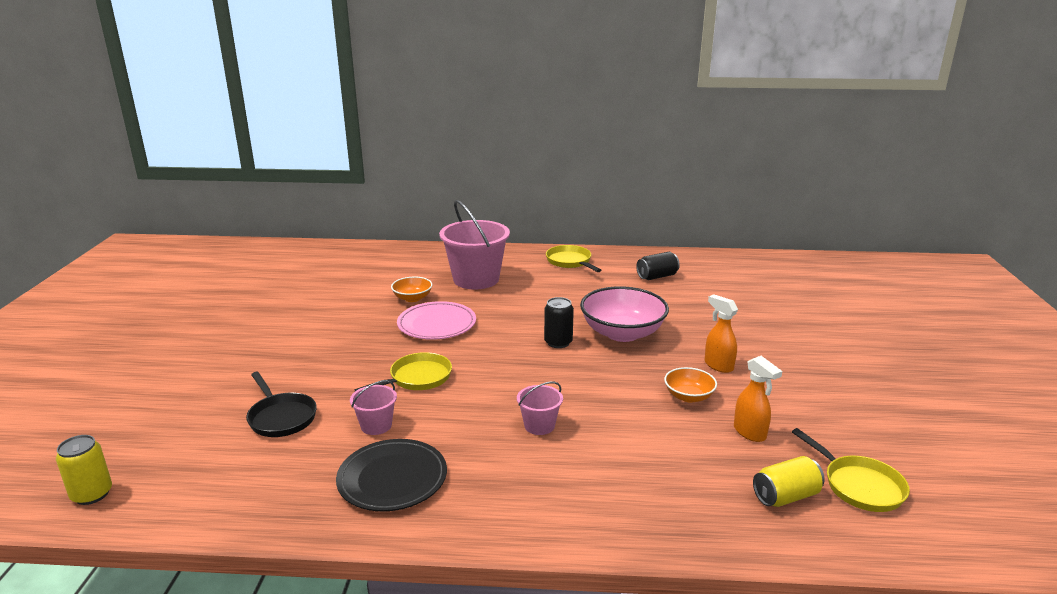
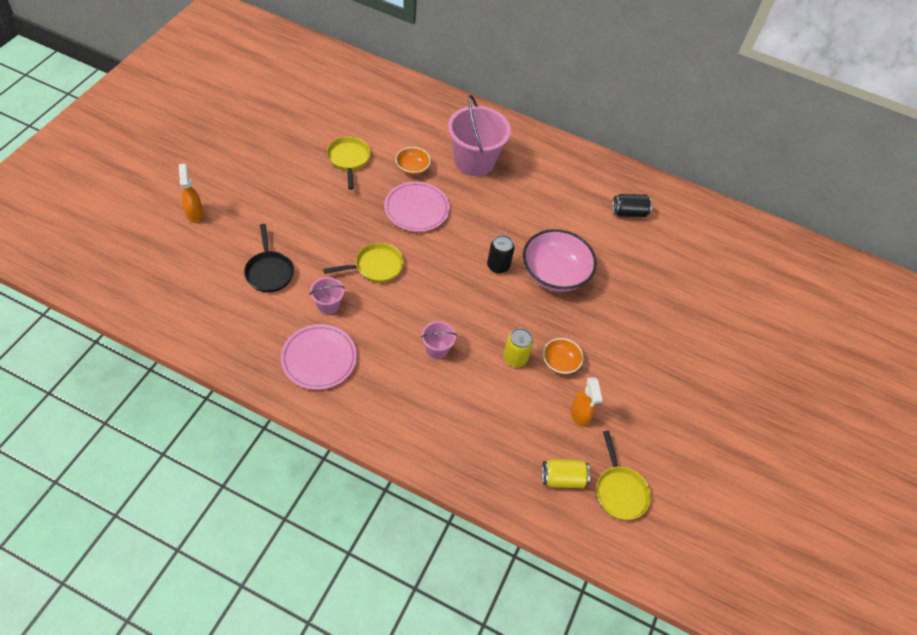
camera: 15 degrees right, 30 degrees up
yellow can [56,435,112,505] -> yellow can moved to [503,328,533,367]
black plate [336,439,447,512] -> pink plate [281,324,357,390]
yellow pan [546,245,601,272] -> yellow pan moved to [327,137,371,190]
orange spray bottle [705,294,738,373] -> orange spray bottle moved to [179,164,203,223]

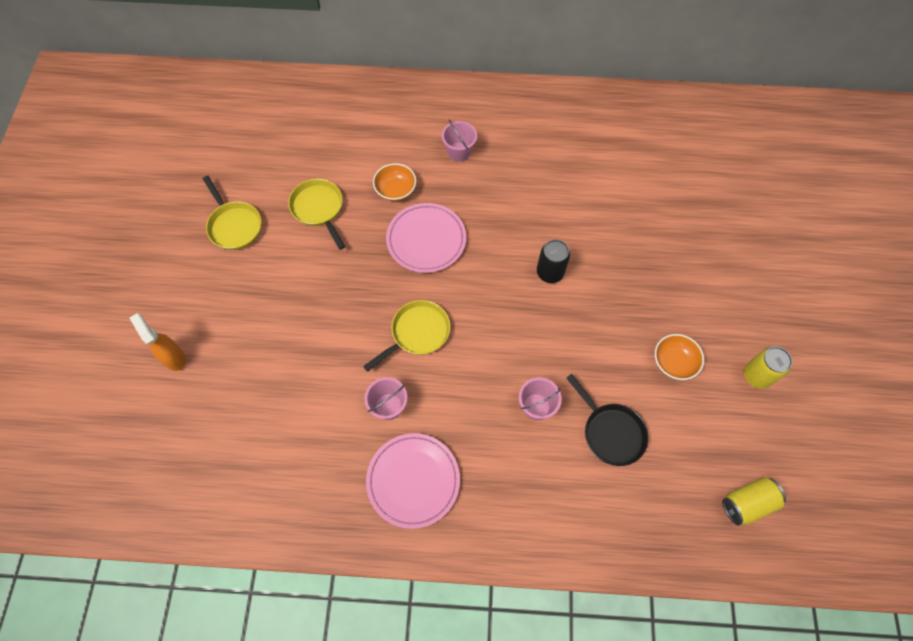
camera: 15 degrees left, 10 degrees up
black pan [244,224,294,293] -> black pan moved to [567,374,649,466]
pink bucket [448,95,511,176] -> pink bucket [442,120,477,162], size x0.47
yellow can [503,328,533,367] -> yellow can moved to [744,347,792,389]
pink bowl [523,229,597,292] -> none
orange spray bottle [571,377,603,427] -> none
yellow pan [596,431,651,520] -> yellow pan moved to [203,176,262,250]
black can [612,194,652,217] -> none

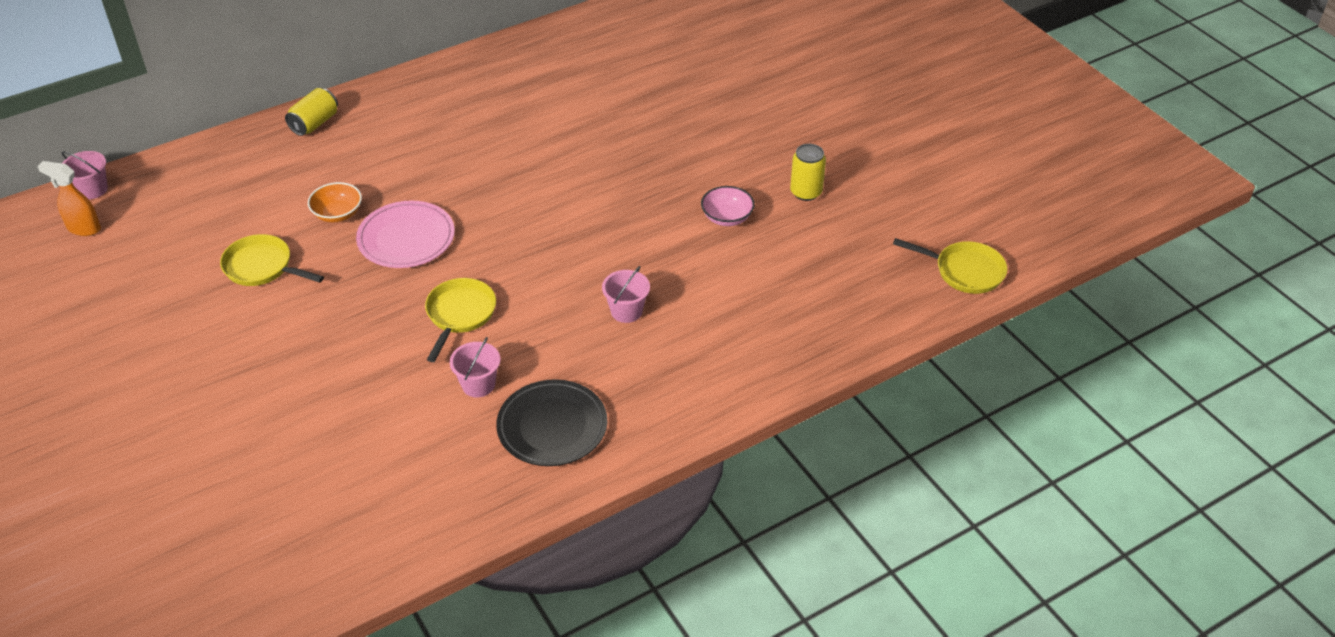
camera: 35 degrees left, 20 degrees down
orange spray bottle [130,313,186,371] -> orange spray bottle moved to [37,161,101,236]
yellow pan [203,176,262,250] -> yellow pan moved to [893,238,1007,294]
pink plate [366,433,460,529] -> black plate [496,379,607,466]
pink bucket [442,120,477,162] -> pink bucket moved to [62,151,108,199]
black can [537,240,570,283] -> none
black pan [567,374,649,466] -> none
orange bowl [655,334,704,380] -> pink bowl [701,186,755,226]
yellow can [722,477,786,526] -> yellow can moved to [285,88,338,136]

